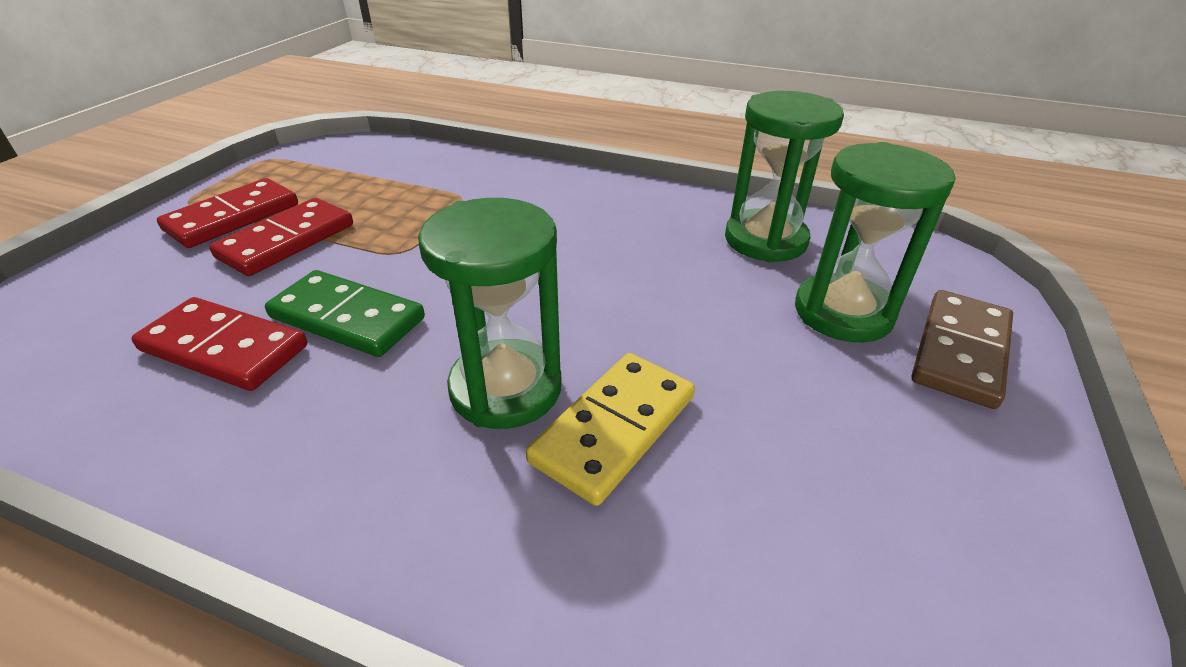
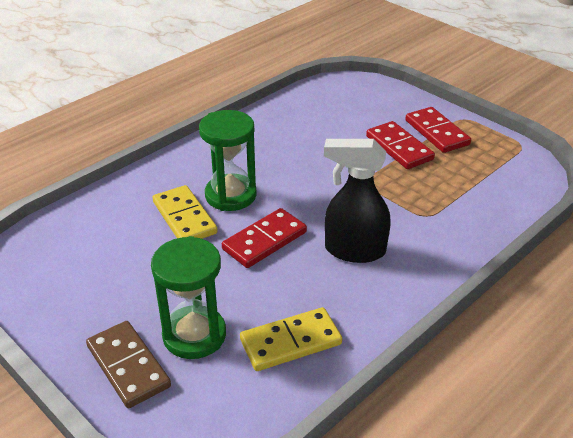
camera: 115 degrees right, 0 degrees up
red domino [131,297,307,391] -> red domino moved to [222,208,307,268]
green domino [265,270,425,357] -> none
green hourglass [725,91,844,263] -> yellow domino [240,307,342,371]
none -> black spray bottle [324,139,391,263]

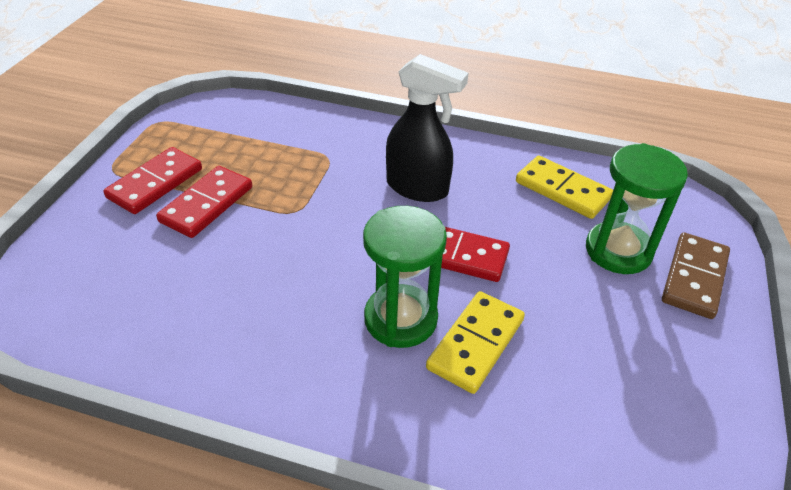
camera: 120 degrees left, 5 degrees up
black spray bottle [324,139,391,263] -> black spray bottle turned 45 degrees counterclockwise [386,54,469,202]

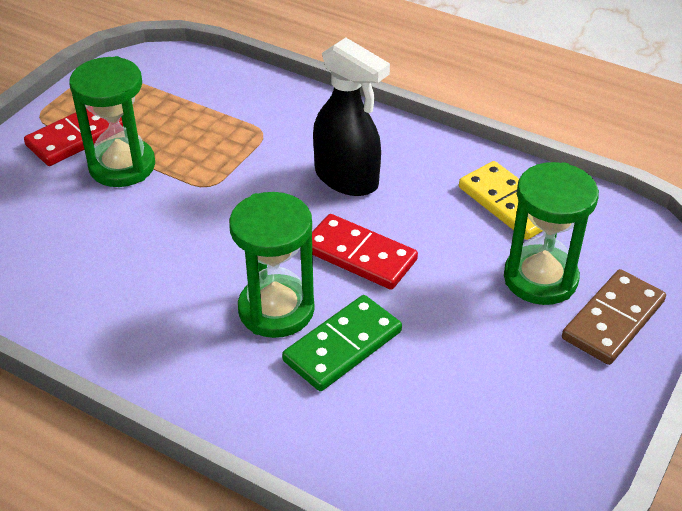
camera: 15 degrees right, 0 degrees up
red domino [156,166,252,238] -> green hourglass [69,56,155,187]
yellow domino [426,291,525,394] -> green domino [282,295,402,391]

